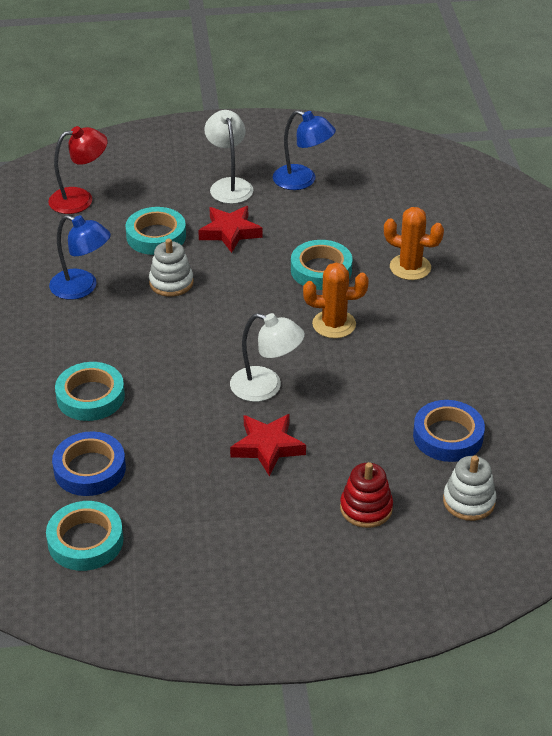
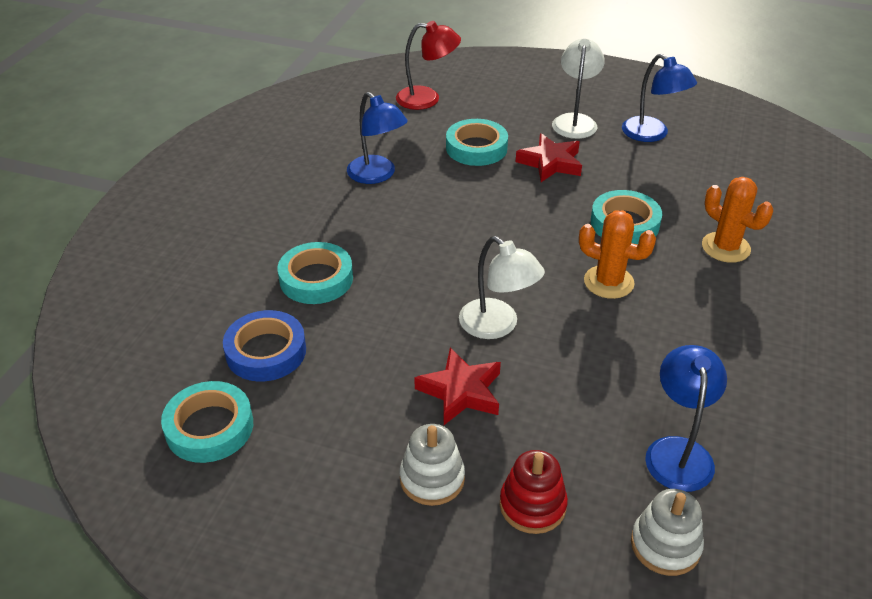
camera: 25 degrees right, 0 degrees up
white stacking toy [149,238,193,297] -> white stacking toy moved to [400,424,465,506]
blue tape [413,400,485,462] -> blue lamp [645,345,727,492]

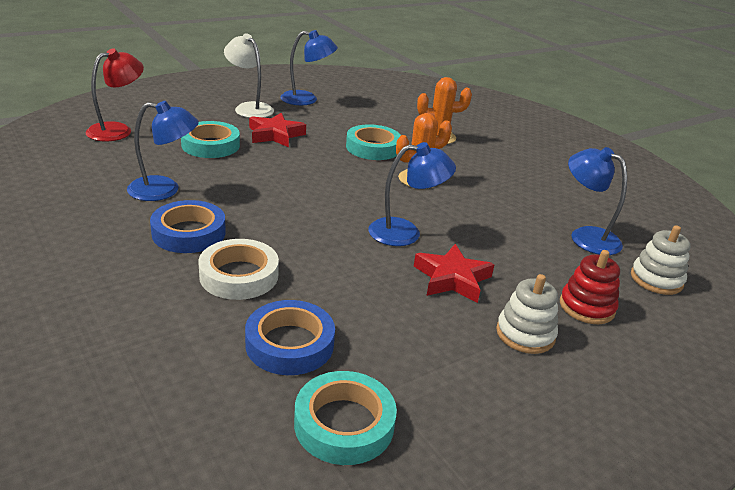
camera: 55 degrees left, 10 degrees down
turquoise tape [278,242,353,304] -> white tape [198,239,279,300]
white lamp [459,236,545,339] -> blue lamp [368,142,456,246]
none -> blue tape [150,200,226,253]

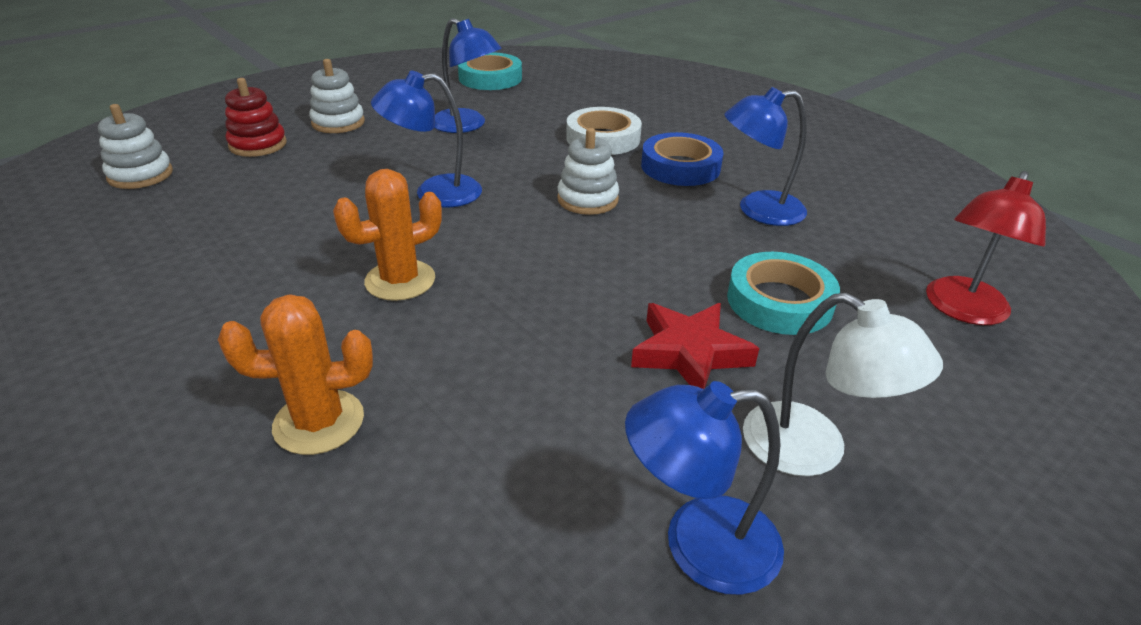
camera: 175 degrees right, 5 degrees up
blue tape [245,300,335,375] -> none
turquoise tape [346,124,401,160] -> none
red star [414,244,494,303] -> none
blue lamp [568,147,627,255] -> blue lamp moved to [434,18,502,133]
none -> white stacking toy [557,128,619,215]

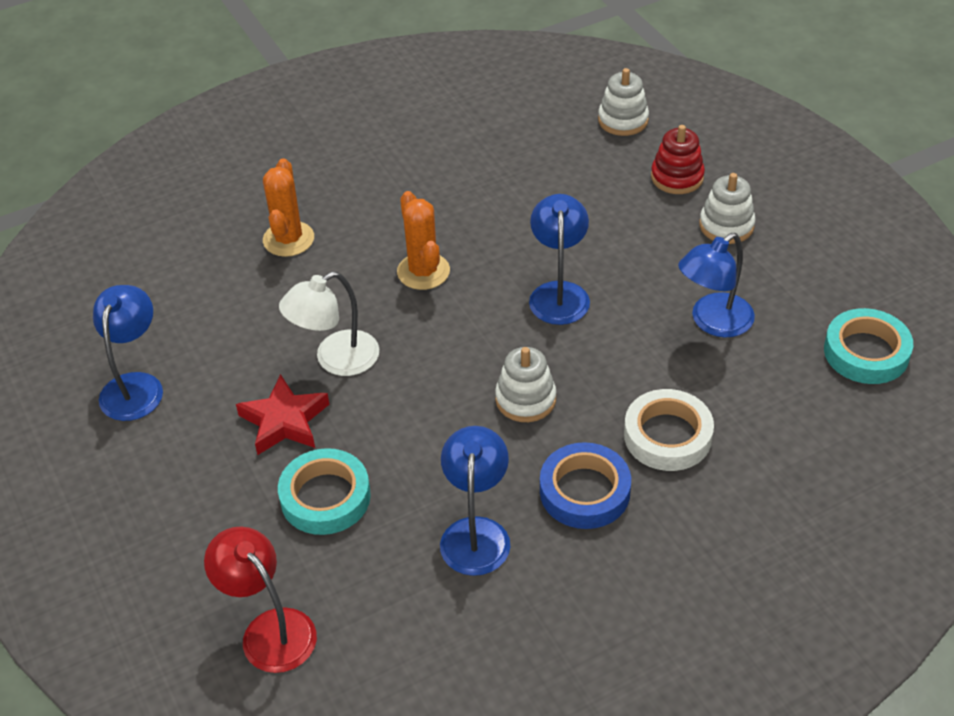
camera: 105 degrees right, 10 degrees up
white lamp [743,293,943,476] -> white lamp moved to [279,272,379,376]

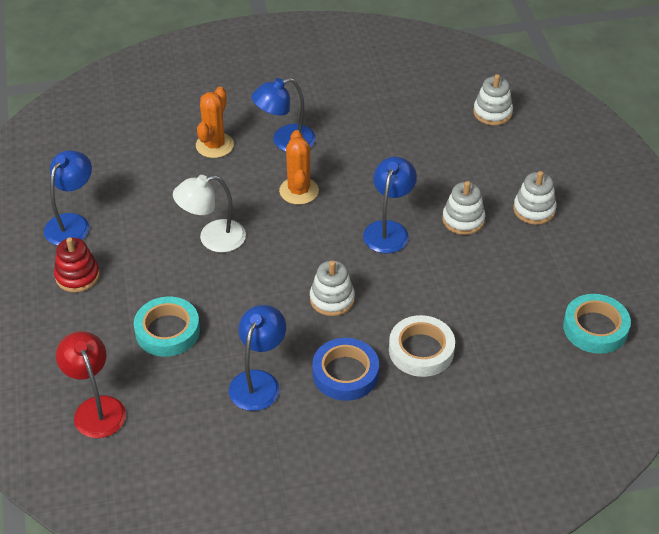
camera: 15 degrees right, 0 degrees up
red star [236,374,329,455] -> none
red stacking toy [651,125,705,194] -> red stacking toy moved to [54,237,100,293]
blue lamp [678,233,755,338] -> blue lamp moved to [251,78,315,152]
none -> white stacking toy [442,181,486,235]

